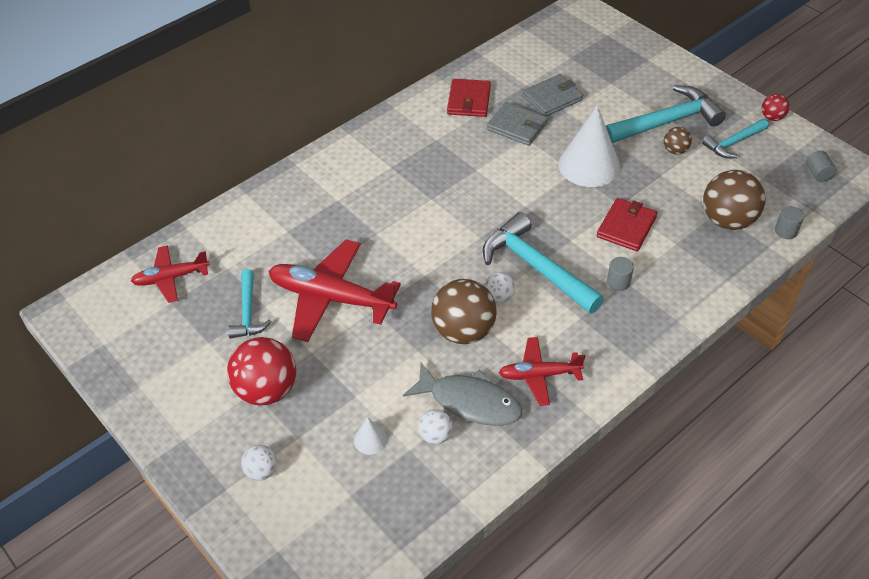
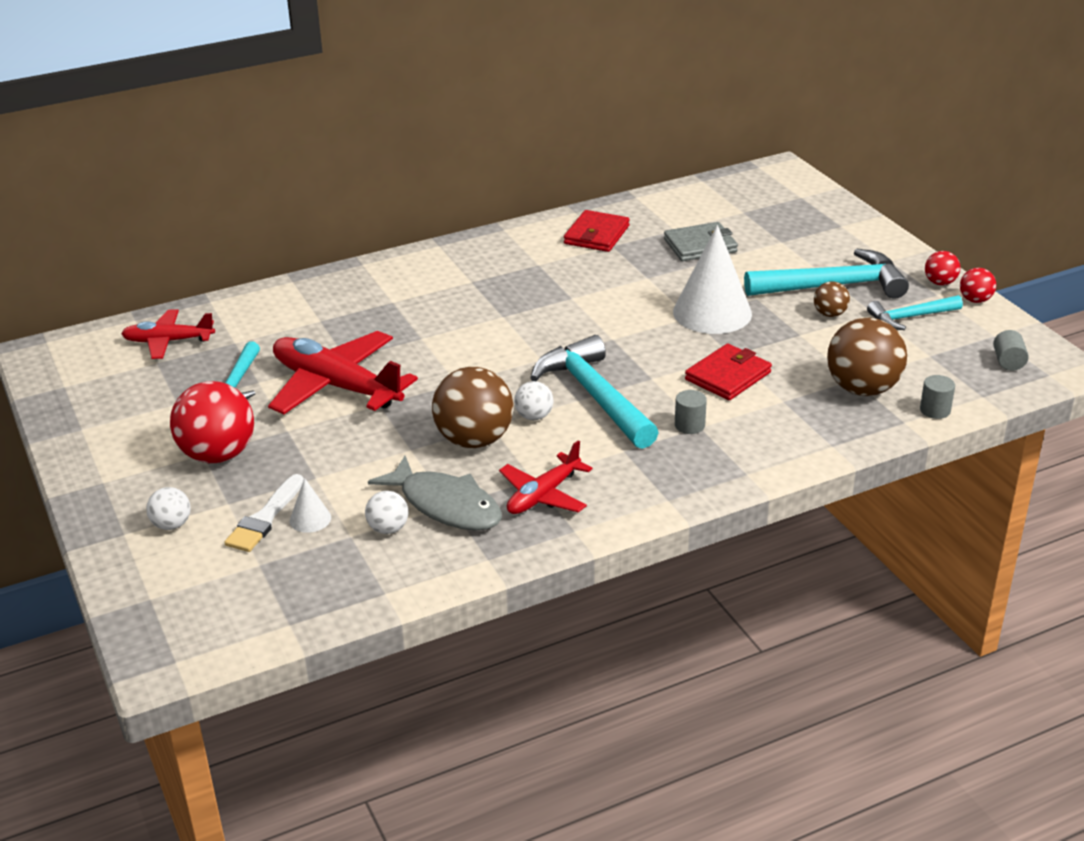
camera: 15 degrees right, 15 degrees down
grey wallet [487,102,548,146] -> none
red plane [499,337,585,406] -> red plane turned 60 degrees counterclockwise [499,440,592,514]
none -> white brush [224,474,304,552]
none -> red ball [925,251,960,286]

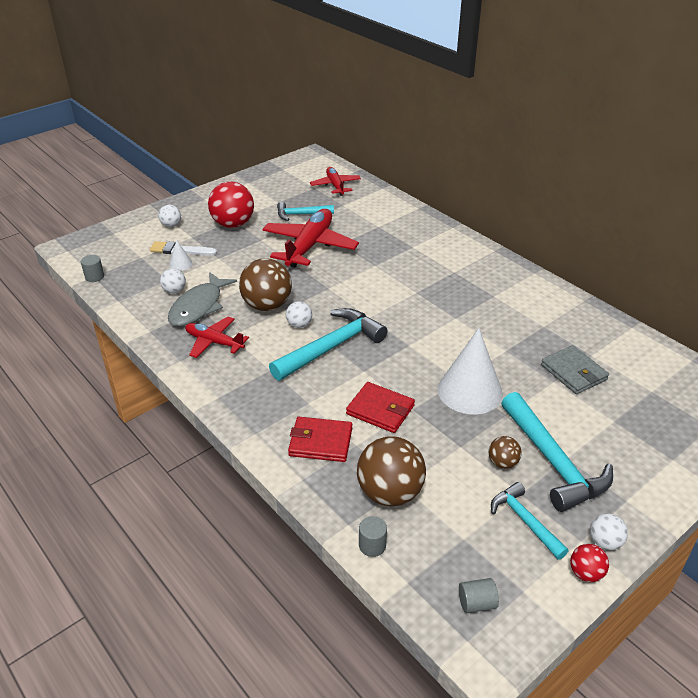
camera: 75 degrees right, 5 degrees up
red wallet [564,210,630,252] -> red wallet moved to [288,417,352,462]
grey cylinder [675,390,707,434] -> grey cylinder moved to [81,255,104,282]
red ball [925,251,960,286] -> white ball [590,514,628,550]

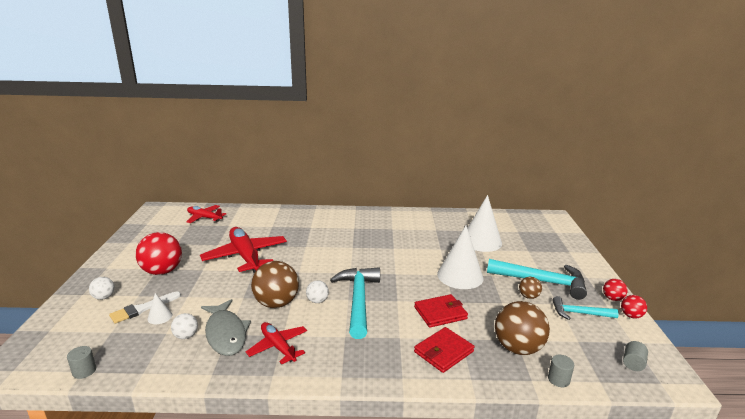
camera: 50 degrees left, 15 degrees down
red plane [185,317,249,358] -> red plane turned 75 degrees clockwise [246,322,307,364]
turquoise hammer [277,202,334,221] -> none
grey wallet [541,345,609,394] -> white cone [467,195,502,252]
white ball [590,514,628,550] -> red ball [603,279,628,301]

